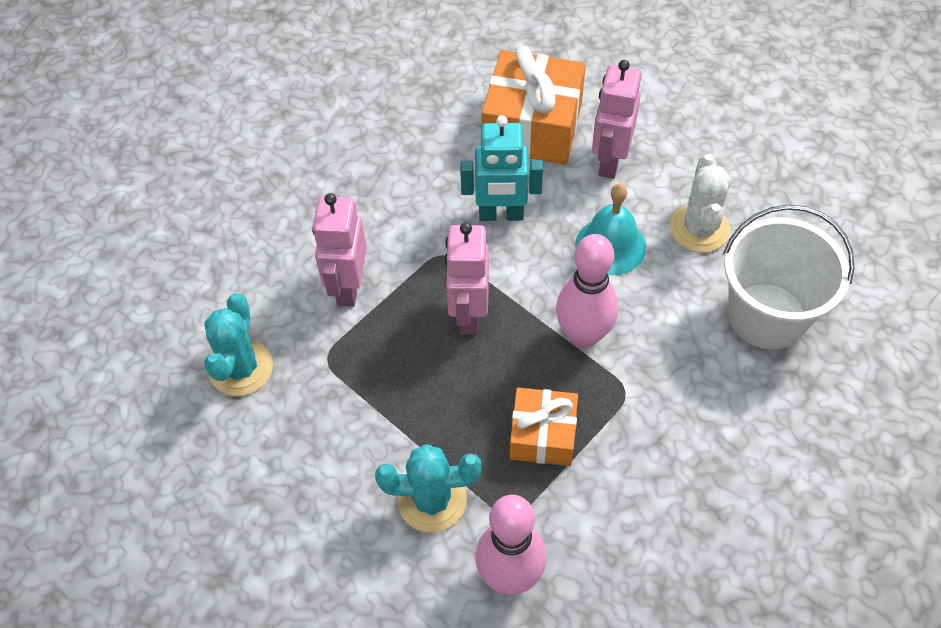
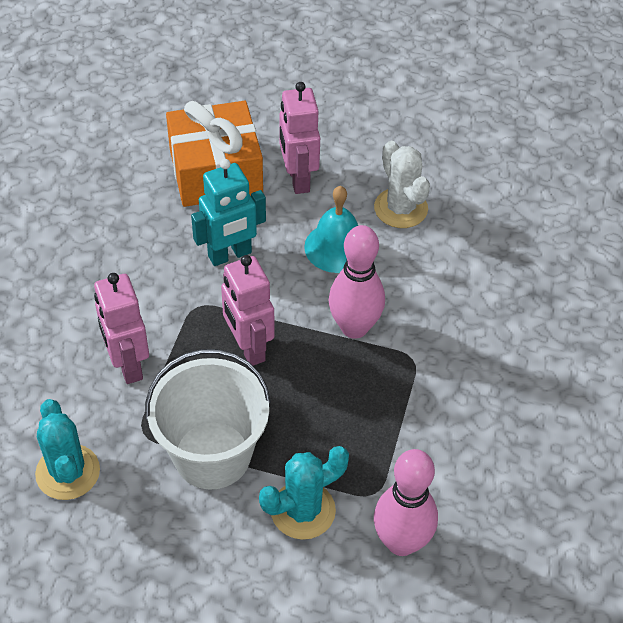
camera: 30 degrees left, 5 degrees down
orange gift [510,388,578,466] -> none
white bucket [723,205,854,349] -> white bucket moved to [145,349,271,490]

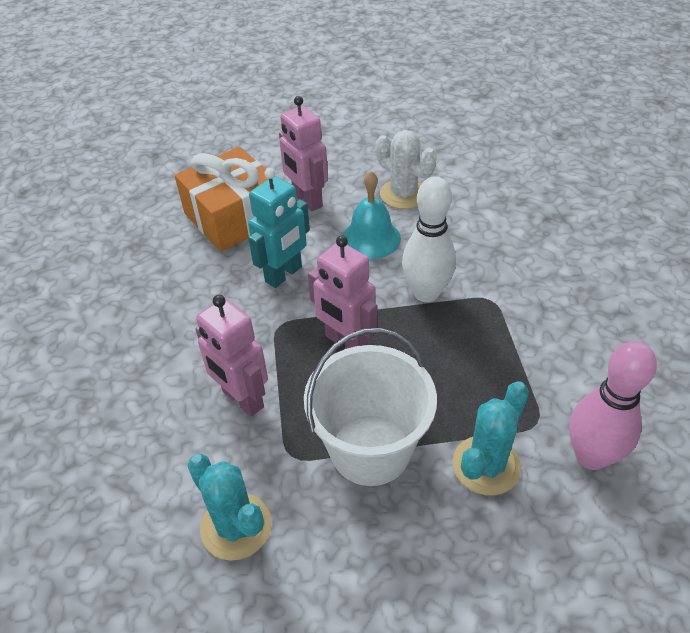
camera: 20 degrees left, 5 degrees down
pink bowling pin [329,225,385,339] -> white bowling pin [402,176,456,302]

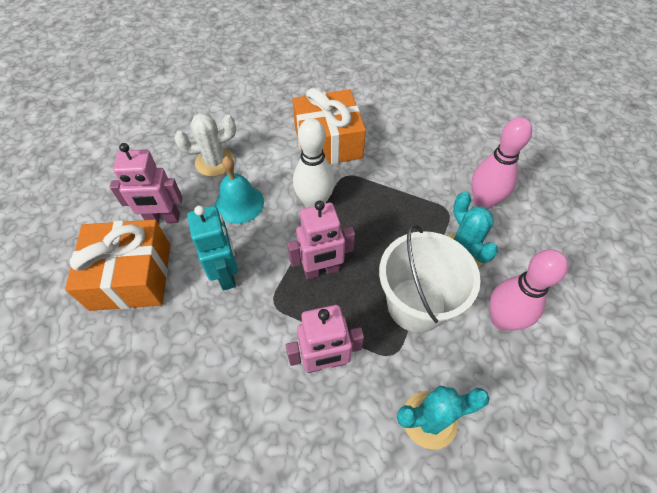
camera: 60 degrees left, 10 degrees up
none -> orange gift [292,88,366,164]
none -> pink bowling pin [489,249,568,330]

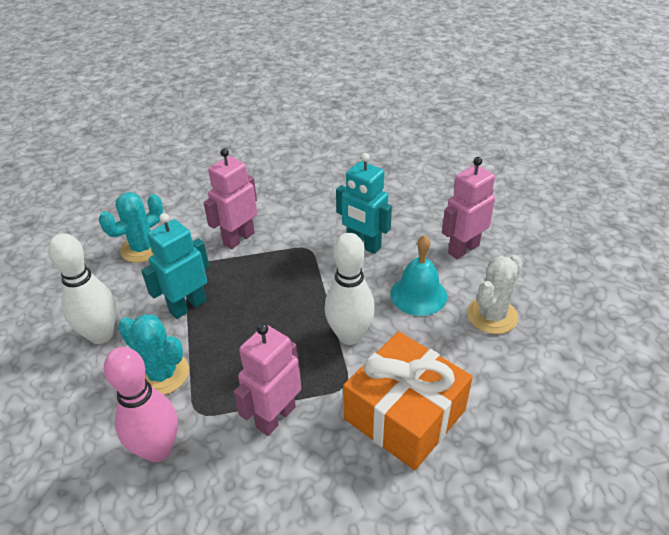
camera: 145 degrees right, 15 degrees down
orange gift [65,219,170,311] -> none
pink robot [287,201,355,279] -> pink robot moved to [234,323,301,436]
white bucket [379,224,481,333] -> turquoise robot [141,213,209,319]
pink bowling pin [489,249,568,330] -> white bowling pin [48,233,117,344]

